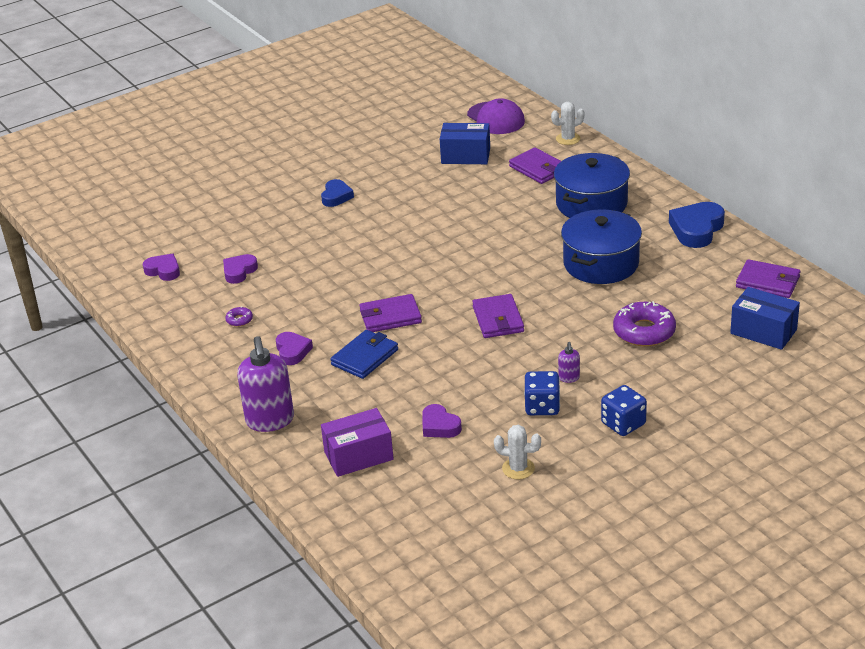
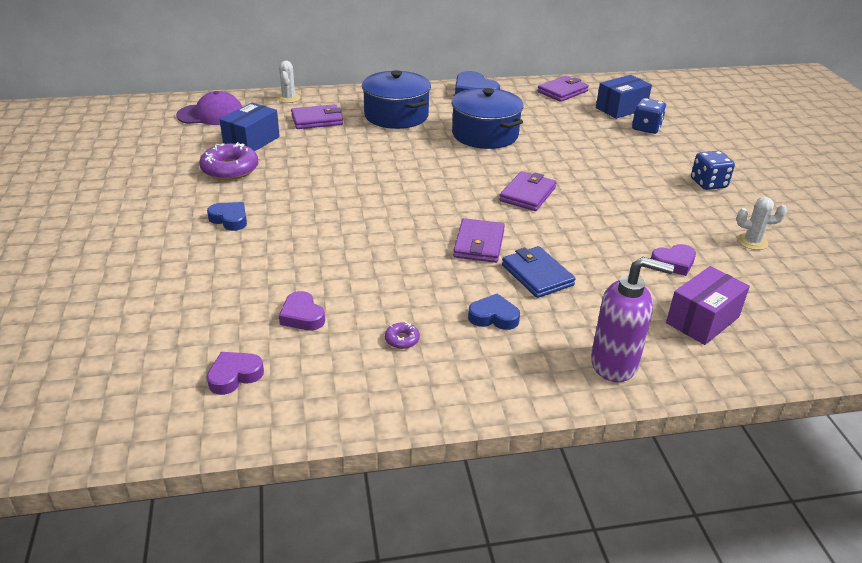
camera: 70 degrees left, 0 degrees up
purple heart [276,332,313,365] -> blue heart [468,294,520,330]
purple box [321,408,394,477] -> purple box turned 45 degrees clockwise [666,266,750,345]
purple wallet [472,294,524,338] -> purple wallet turned 75 degrees counterclockwise [499,171,556,211]
white cactus [494,425,541,479] -> white cactus turned 60 degrees clockwise [737,197,787,250]
blue dice [524,371,560,415] -> blue dice moved to [632,98,666,134]
purple soap dispenser [558,342,580,383] -> none
purple donut [613,301,676,346] -> purple donut moved to [199,142,258,180]

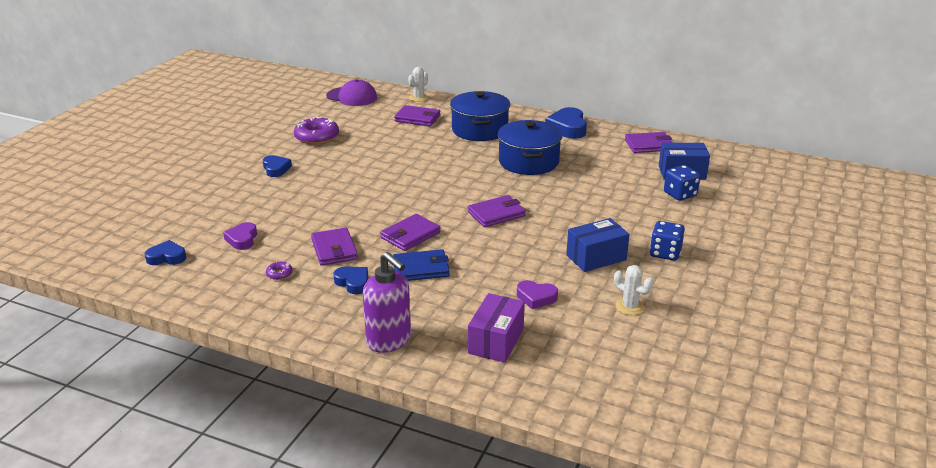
camera: 35 degrees right, 5 degrees down
purple heart [207,352,264,395] -> blue heart [145,240,186,265]
blue box [220,102,280,151] -> blue box moved to [566,218,630,272]
blue wallet [502,246,576,298] -> blue wallet turned 75 degrees clockwise [393,249,450,281]
purple box [666,266,750,345] -> purple box turned 60 degrees counterclockwise [468,293,525,363]
none -> purple wallet [311,228,358,266]

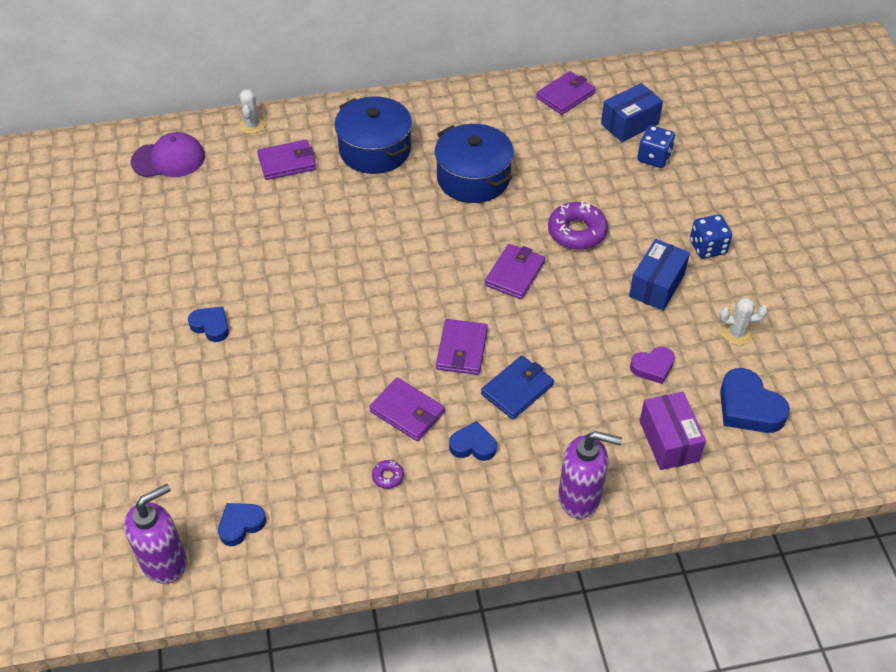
camera: 35 degrees left, 20 degrees up
purple heart [223,222,257,250] -> none
purple donut [294,116,339,145] -> purple donut moved to [548,202,608,250]
blue heart [545,107,587,139] -> blue heart moved to [720,368,790,433]
none -> purple soap dispenser [124,484,187,584]

